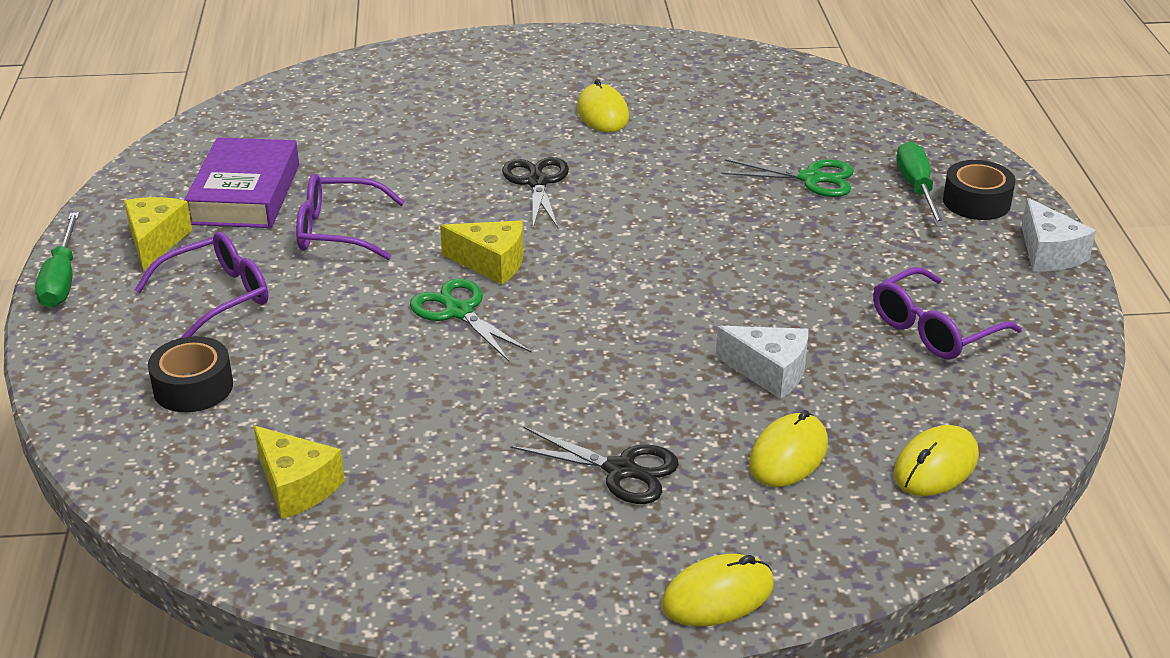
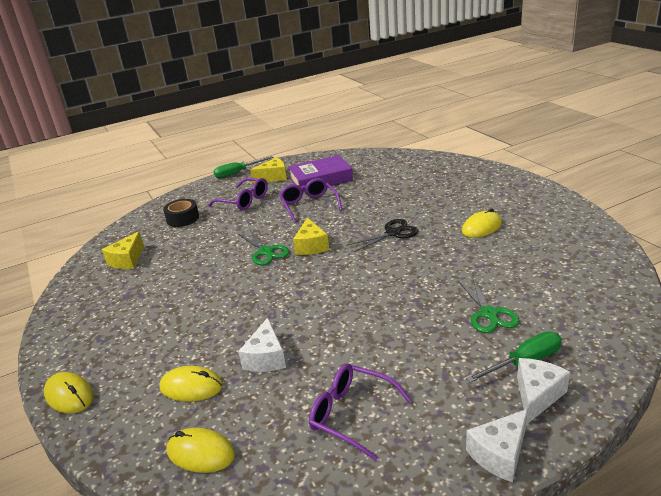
camera: 70 degrees right, 5 degrees down
green scissors [410,278,532,362] -> green scissors turned 120 degrees clockwise [238,230,289,265]
black scissors [510,427,679,504] -> none
black tape [943,160,1015,220] -> white cheese [517,358,570,424]

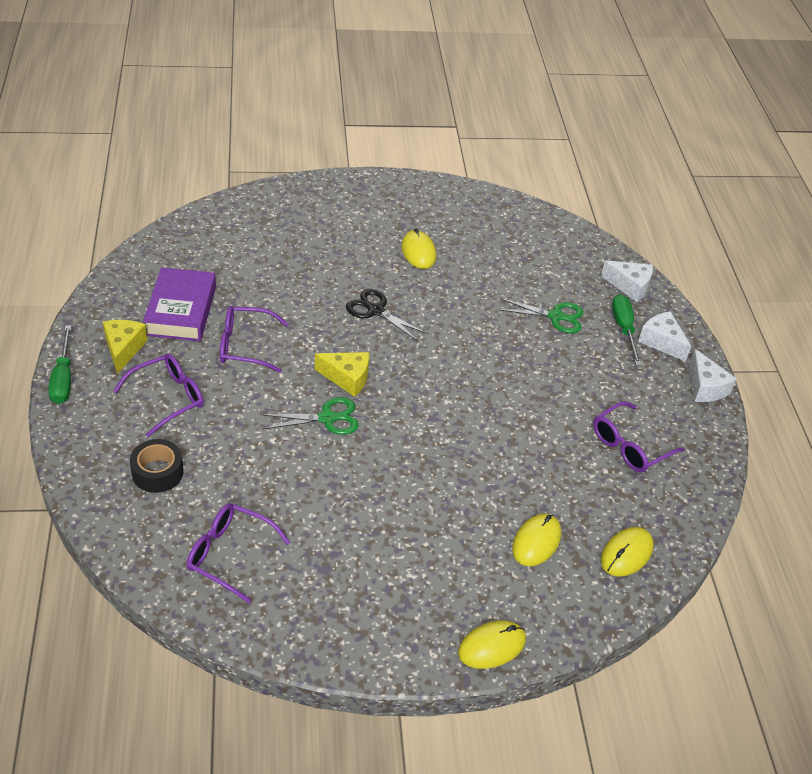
camera: 75 degrees left, 15 degrees up
yellow cheese [102,232,144,269] -> purple glasses [187,503,290,603]
white cheese [238,317,286,372] -> white cheese moved to [601,260,653,302]
black scissors [348,219,419,252] -> black scissors turned 45 degrees counterclockwise [346,289,428,341]

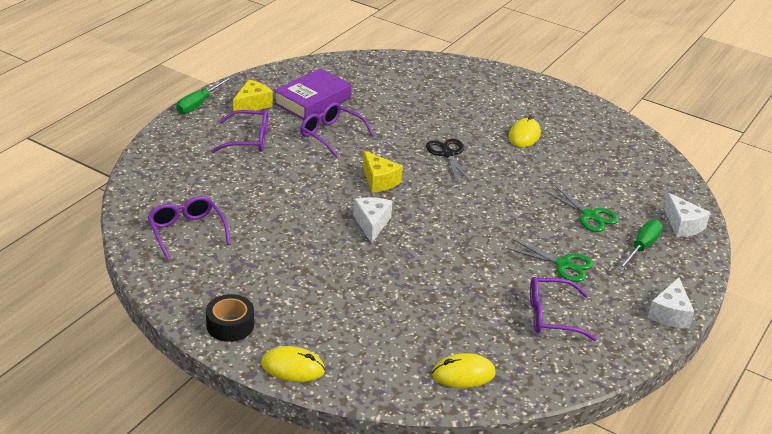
camera: 40 degrees right, 10 degrees down
black tape [130,439,183,493] -> black tape moved to [206,294,254,342]
green scissors [261,397,359,435] -> green scissors moved to [506,239,594,282]
yellow mouse [512,514,561,566] -> none
white cheese [638,311,691,362] -> white cheese moved to [353,197,392,244]

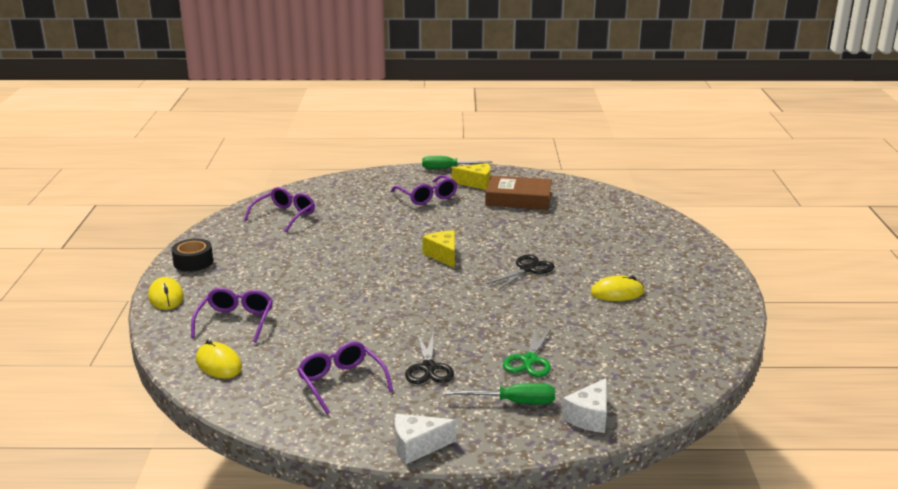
camera: 60 degrees right, 10 degrees down
purple book [274,69,352,120] -> brown book [485,176,552,210]
purple glasses [301,102,374,158] -> purple glasses moved to [191,288,273,343]
white cheese [353,197,392,244] -> none
yellow cheese [363,151,403,193] -> yellow cheese turned 135 degrees clockwise [422,230,455,268]
green scissors [506,239,594,282] -> black scissors [405,332,454,384]

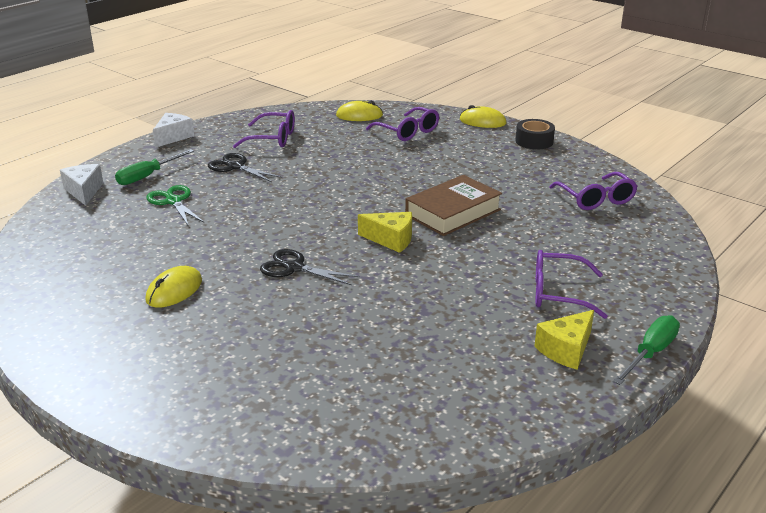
camera: 130 degrees right, 5 degrees up
brown book [485,176,552,210] -> brown book moved to [405,175,502,236]
black scissors [486,255,554,290] -> black scissors turned 120 degrees clockwise [260,249,360,285]

